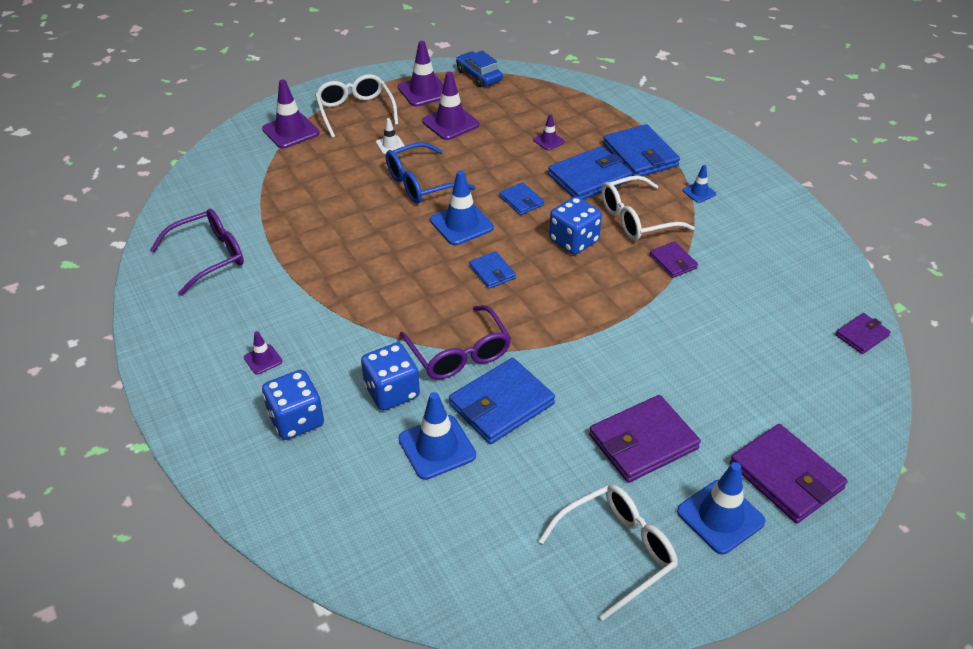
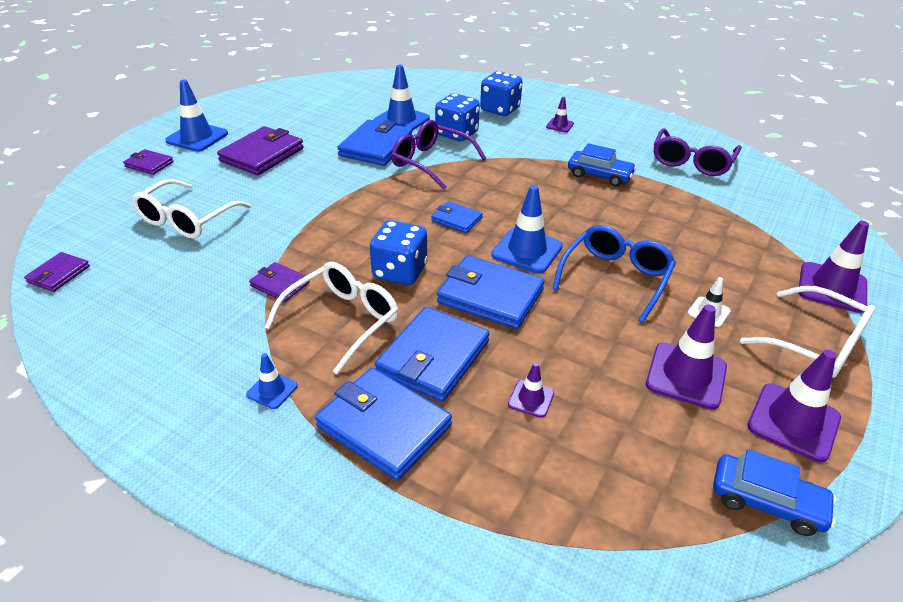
camera: 150 degrees right, 5 degrees down
blue wallet [499,182,544,215] -> blue wallet [437,255,544,329], size x1.85
white glasses [539,485,678,621] -> white glasses moved to [132,179,251,239]
purple wallet [730,424,848,523] -> purple wallet [123,149,174,175], size x0.54
none -> blue car [568,143,636,187]

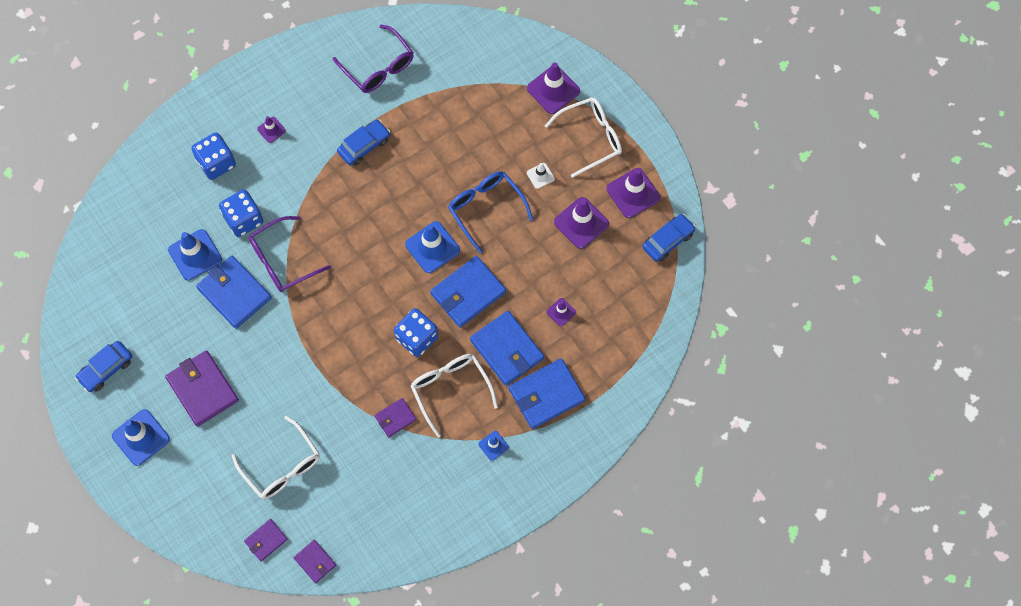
camera: 65 degrees left, 30 degrees up
purple wallet [123,149,174,175] -> purple wallet moved to [244,519,288,562]
blue wallet [431,201,483,233] -> none
none -> blue car [75,341,132,392]

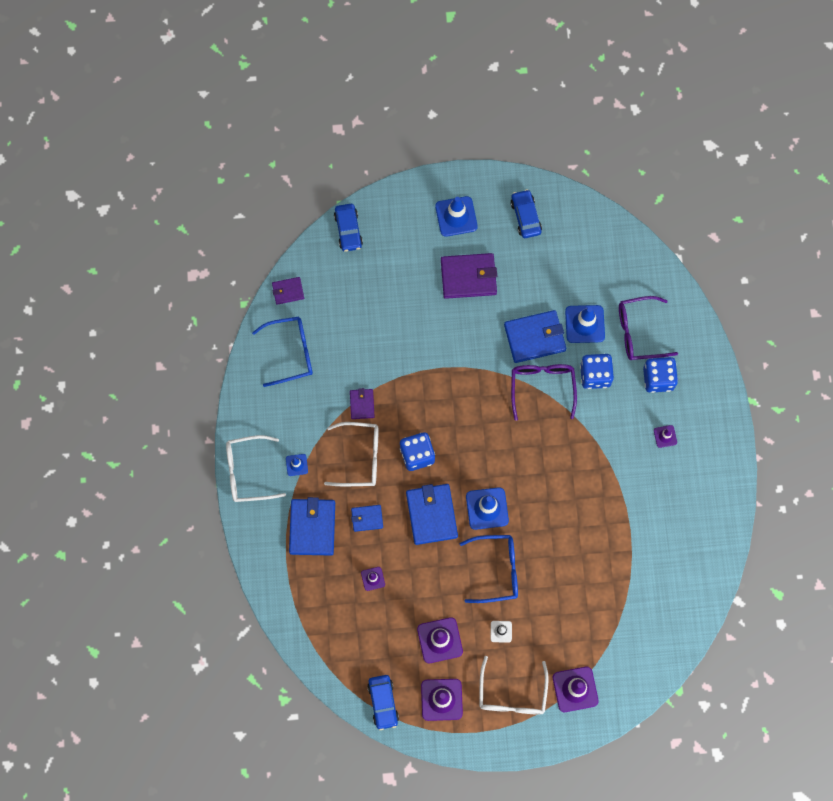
camera: 120 degrees right, 5 degrees up
white glasses [232,416,320,499] -> white glasses moved to [226,435,286,502]
purple wallet [244,519,288,562] -> none
purple glasses [333,25,414,93] -> purple glasses moved to [619,296,678,360]
blue car [337,120,390,165] -> blue car moved to [334,204,363,252]
blue wallet [470,311,544,386] -> blue wallet [351,505,383,532], size x0.54
none -> blue glasses [252,316,313,387]

